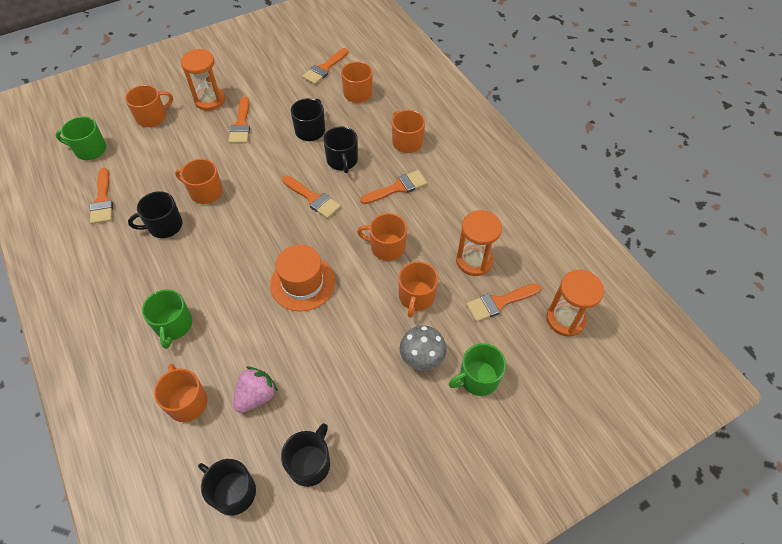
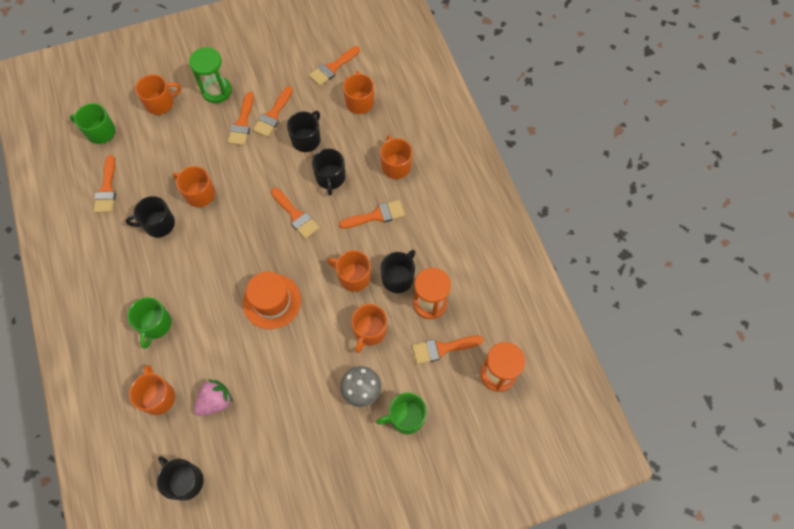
camera: 10 degrees right, 10 degrees up
orange hourglass [181,49,225,111] -> green hourglass [189,47,232,103]
black mug [281,423,330,487] -> black mug moved to [380,250,415,293]
none -> orange brush [253,86,293,137]

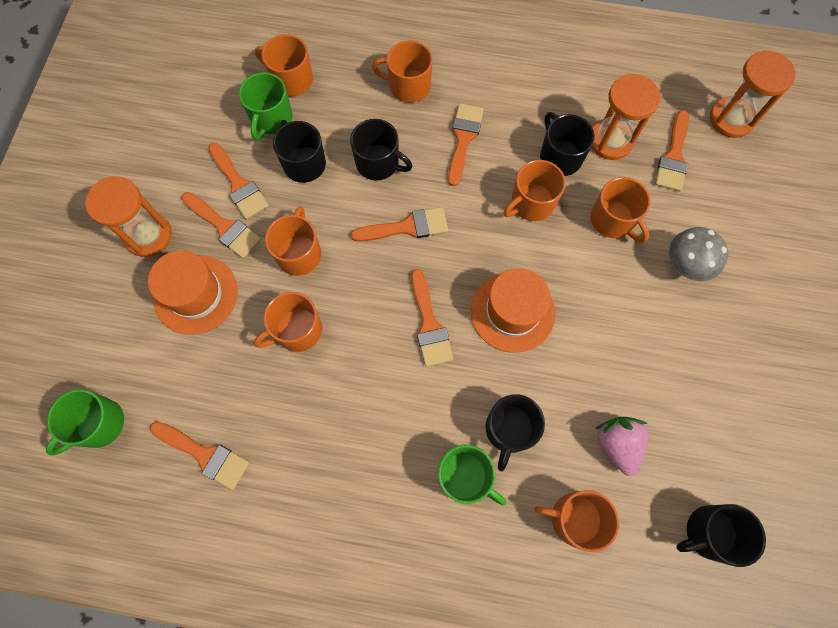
camera: 60 degrees left, 5 degrees up
black mug [126,196,175,237] -> black mug moved to [485,394,545,472]
orange mug [135,74,181,115] -> orange mug moved to [265,206,321,276]
green hourglass [189,47,232,103] -> orange hourglass [85,176,172,257]
orange brush [309,46,360,86] -> orange brush moved to [411,269,454,367]
green mug [376,393,427,434] -> green mug moved to [239,72,292,141]
none -> orange hat [148,250,238,335]

